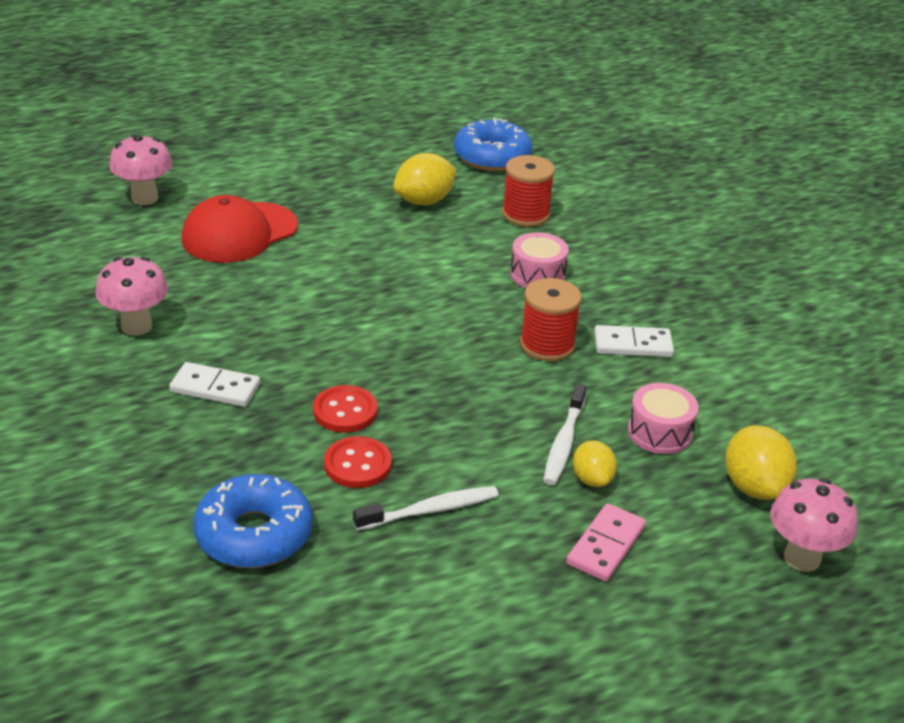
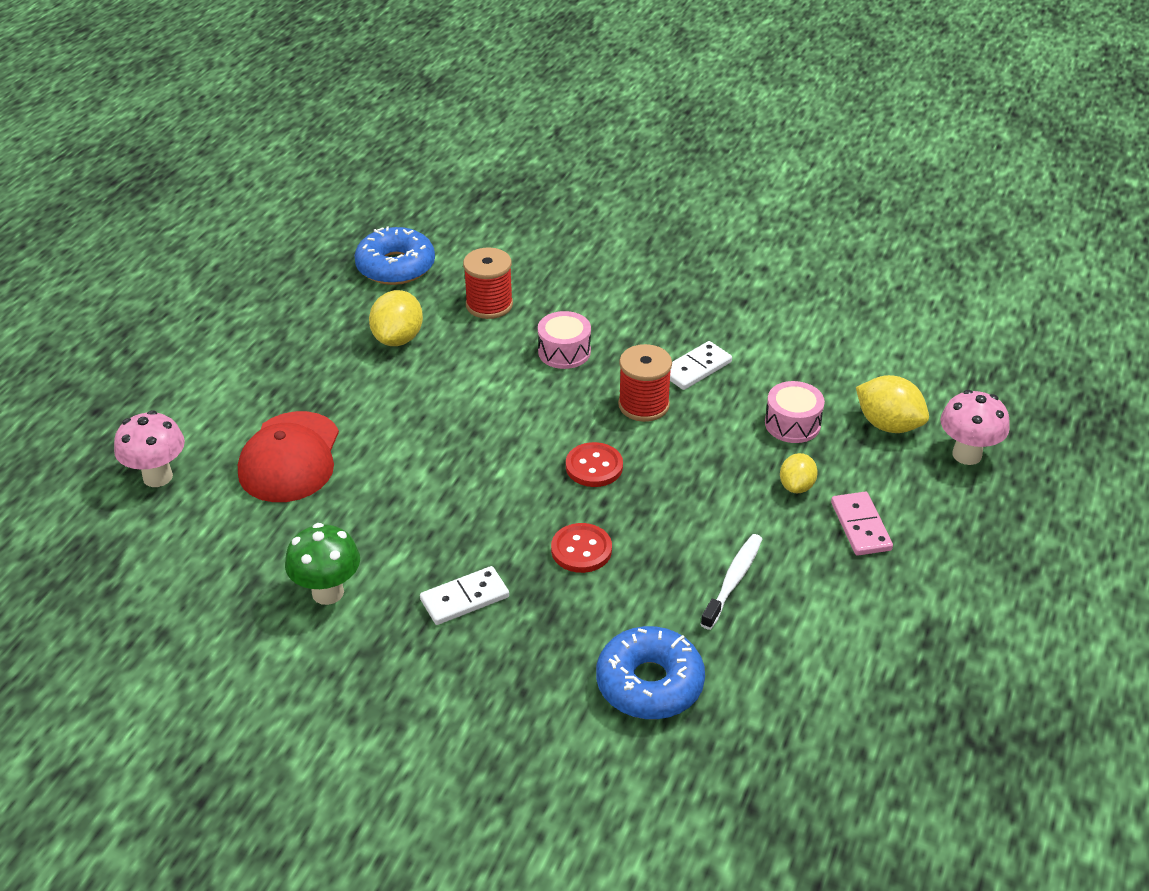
camera: 40 degrees left, 5 degrees up
pink mushroom [95,257,168,336] -> green mushroom [285,523,360,605]
red button [324,436,392,488] -> red button moved to [566,442,623,487]
white toothbrush [544,384,587,485] -> none
yellow lemon [573,440,617,487] -> yellow lemon turned 75 degrees clockwise [780,453,818,493]

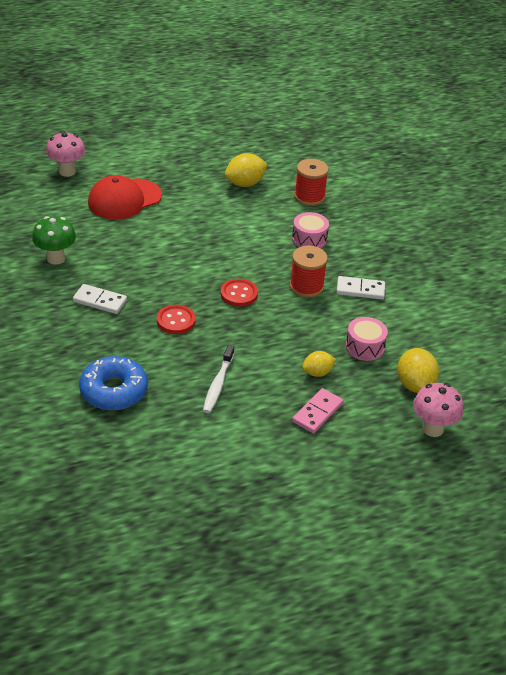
camera: 45 degrees right, 0 degrees up
blue donut [354,226,435,285] -> none
white toothbrush [700,534,762,630] -> white toothbrush turned 120 degrees clockwise [203,345,234,413]

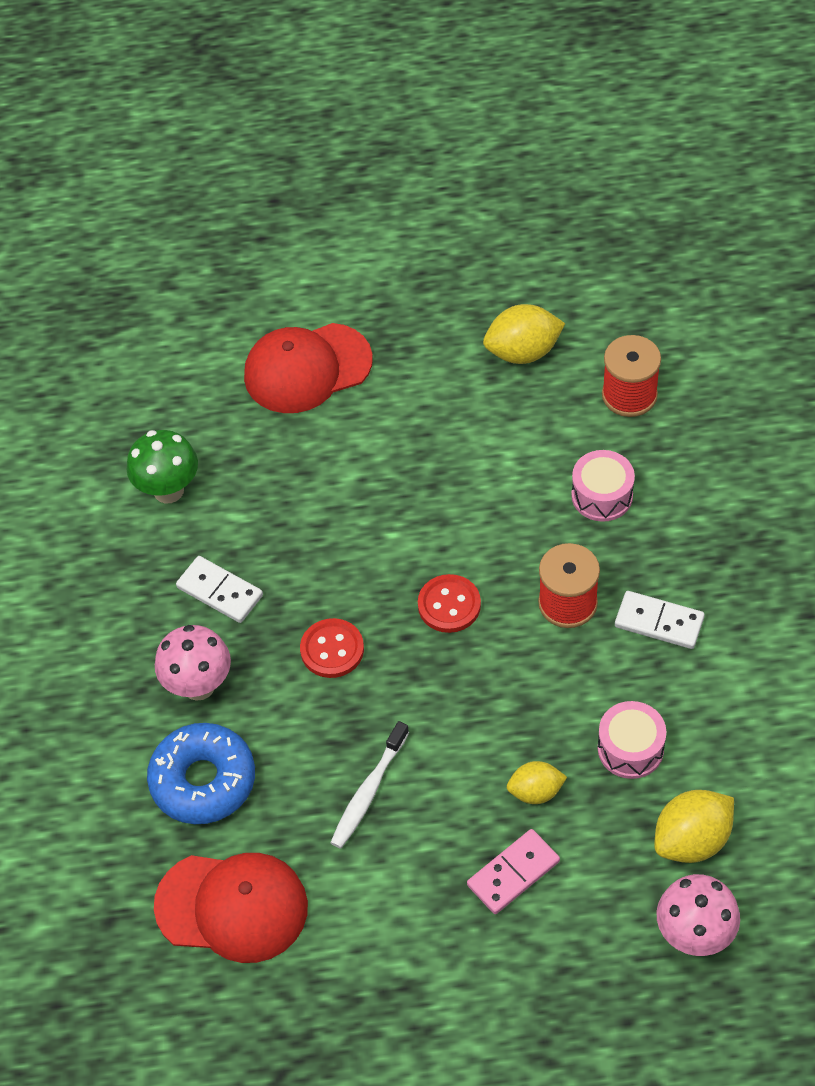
camera: 20 degrees right, 15 degrees up
pink mushroom [46,131,85,177] -> pink mushroom moved to [155,625,231,701]
yellow lemon [397,348,439,393] -> yellow lemon turned 45 degrees clockwise [654,790,734,863]
none -> red cap [154,853,308,963]

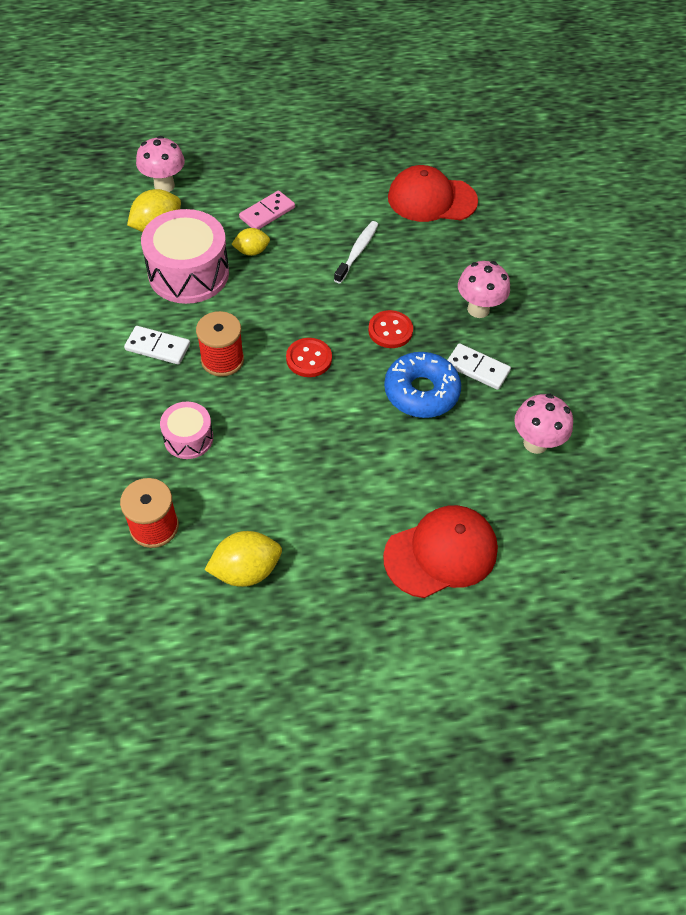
camera: 170 degrees right, 0 degrees up
green mushroom [127,430,198,504] -> pink mushroom [515,394,573,454]
blue donut [147,723,255,824] -> blue donut moved to [384,352,461,418]
pink drum [598,701,666,779] -> pink drum [141,209,229,304], size x1.86

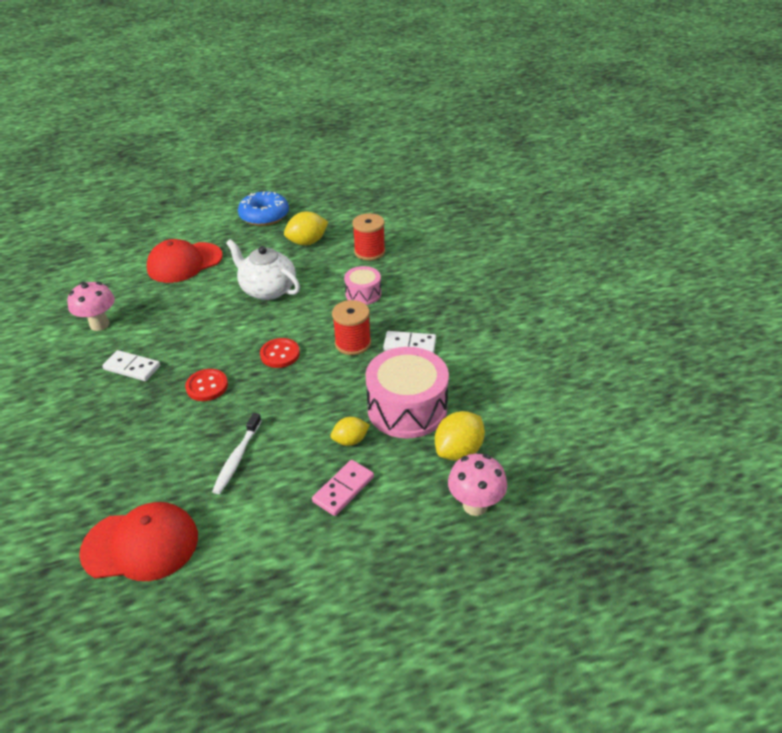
camera: 175 degrees right, 15 degrees down
blue donut [384,352,461,418] -> blue donut moved to [238,191,289,226]
pink mushroom [458,261,510,318] -> none
none -> white teapot [226,239,300,300]

